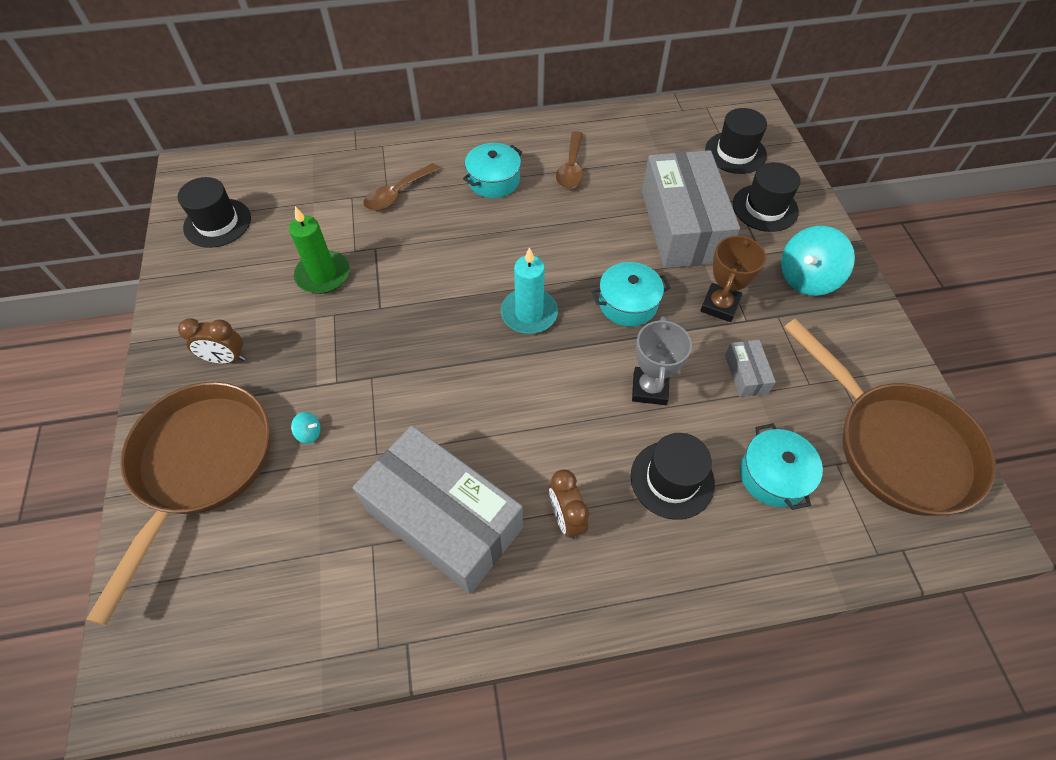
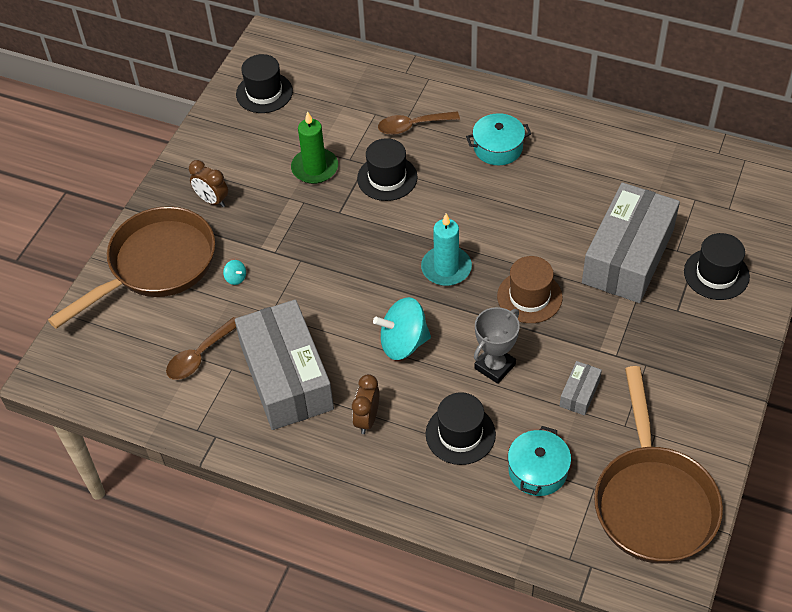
camera: 35 degrees right, 5 degrees down
brown spoon [556,131,583,189] -> brown spoon moved to [166,317,236,380]
turquoise pot [592,262,671,327] -> brown hat [497,256,563,323]
brown trophy [700,235,766,322] -> none
black hat [705,108,767,174] -> black hat moved to [357,138,418,201]
turquoise spinning top [781,226,855,296] -> turquoise spinning top moved to [373,297,431,360]

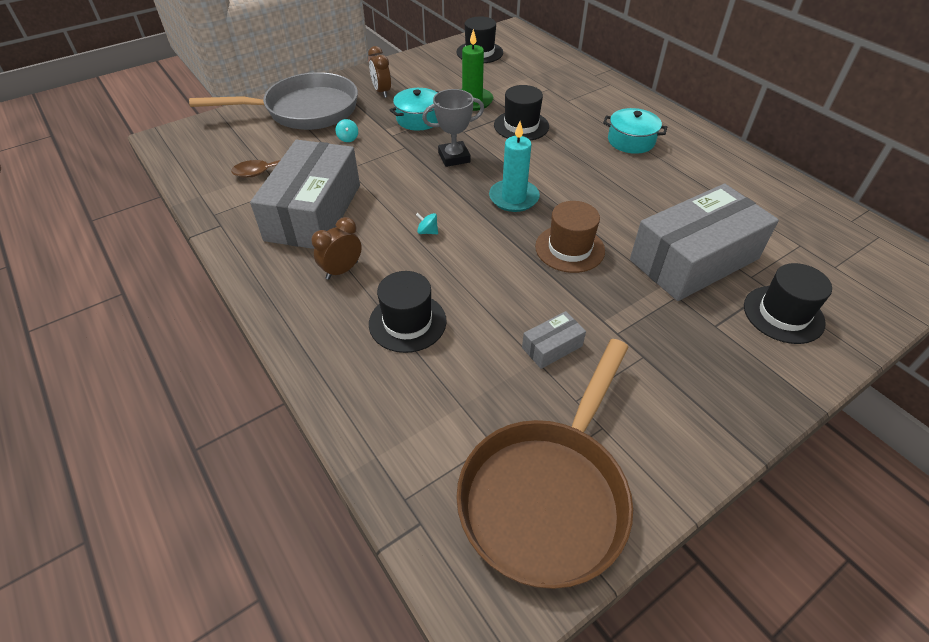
camera: 30 degrees right, 5 degrees down
brown pan [48,206,215,329] -> grey pan [189,72,358,130]
turquoise spinning top [373,297,431,360] -> turquoise spinning top [416,213,438,234], size x0.41
brown spoon [378,111,460,135] -> none
grey trophy [474,307,520,384] -> grey trophy moved to [422,89,484,167]
turquoise pot [508,426,571,496] -> turquoise pot moved to [390,88,438,130]

